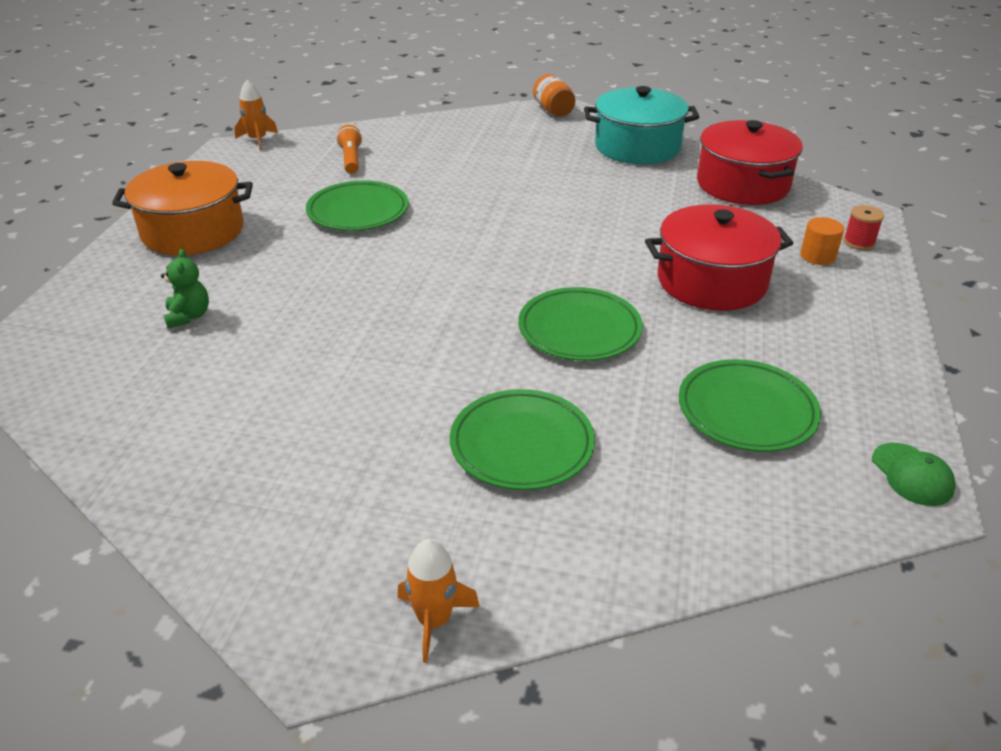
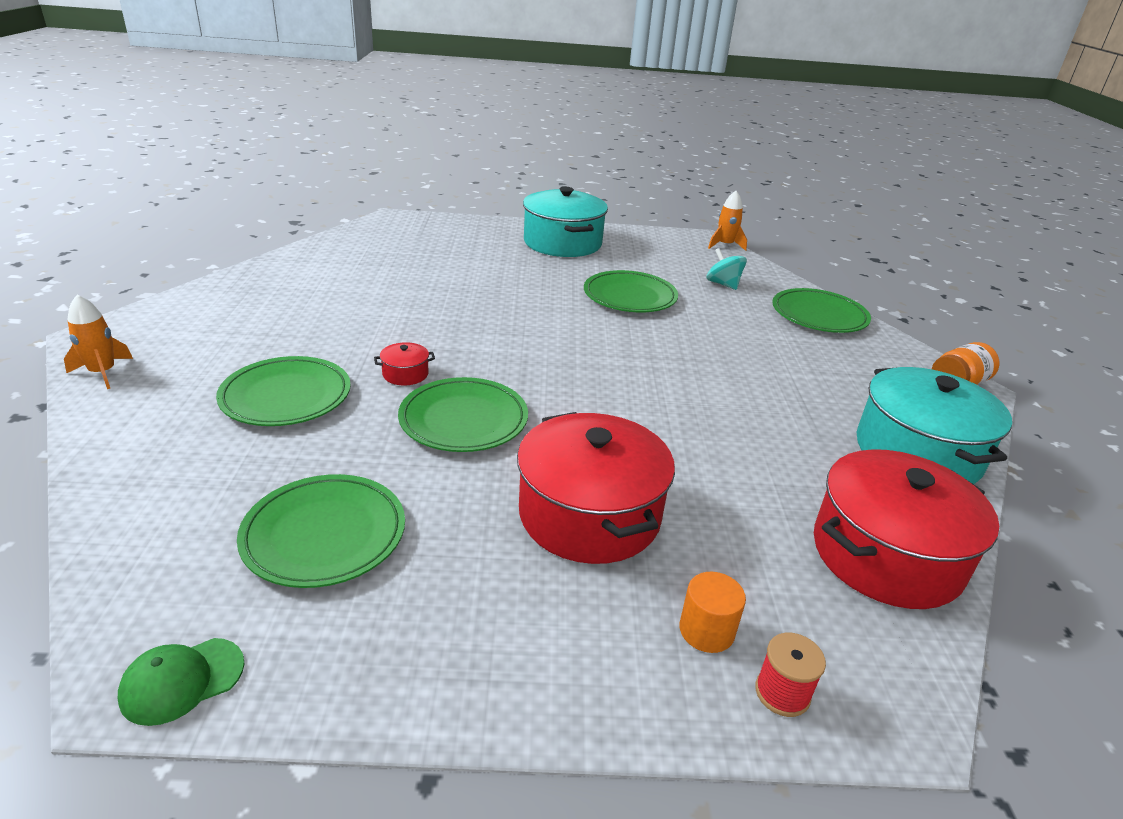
camera: 75 degrees right, 5 degrees down
orange pot [112,161,253,255] -> turquoise pot [523,187,608,257]
green teddy bear [161,249,209,328] -> none
orange flashlight [336,125,362,174] -> turquoise spinning top [706,248,747,290]
none -> red pot [374,342,435,386]
none -> green plate [772,288,871,333]

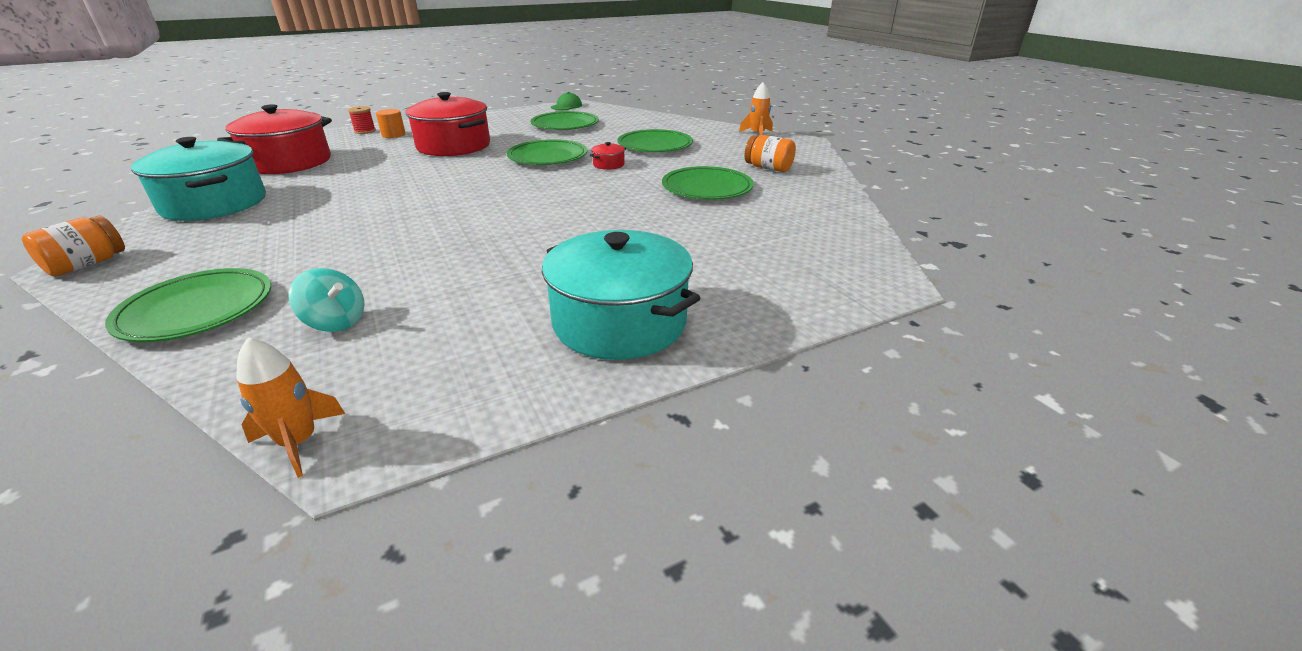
camera: 155 degrees right, 0 degrees up
green plate [584,270,678,312] -> green plate moved to [662,166,754,200]
none -> orange jar [745,135,796,172]

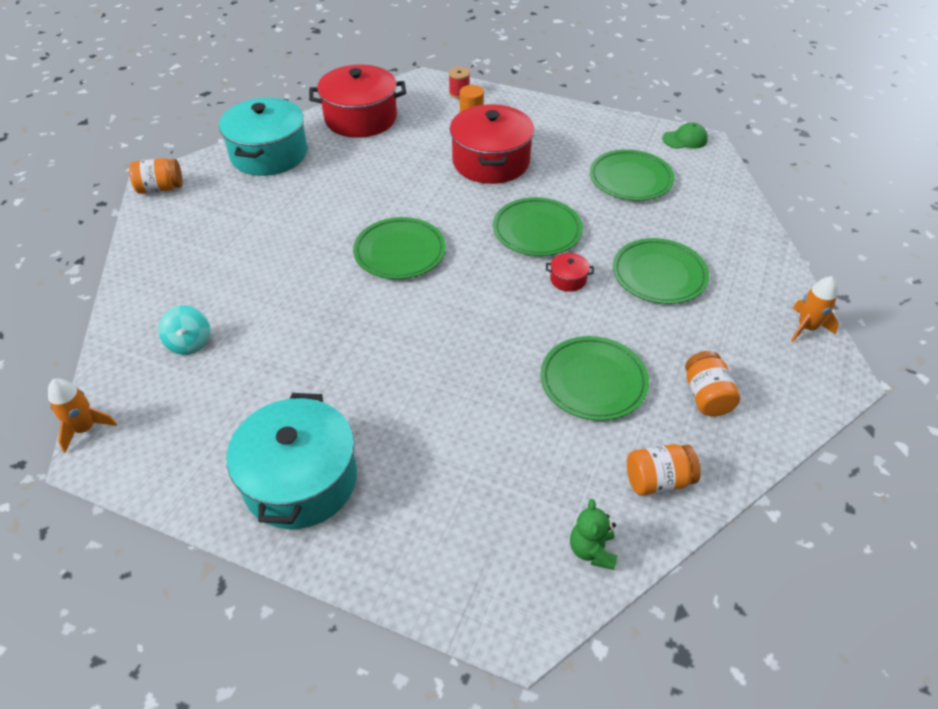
camera: 50 degrees right, 15 degrees up
green plate [105,268,271,342] -> green plate moved to [353,217,446,279]
none -> green teddy bear [570,499,617,570]
none -> orange jar [627,444,701,496]

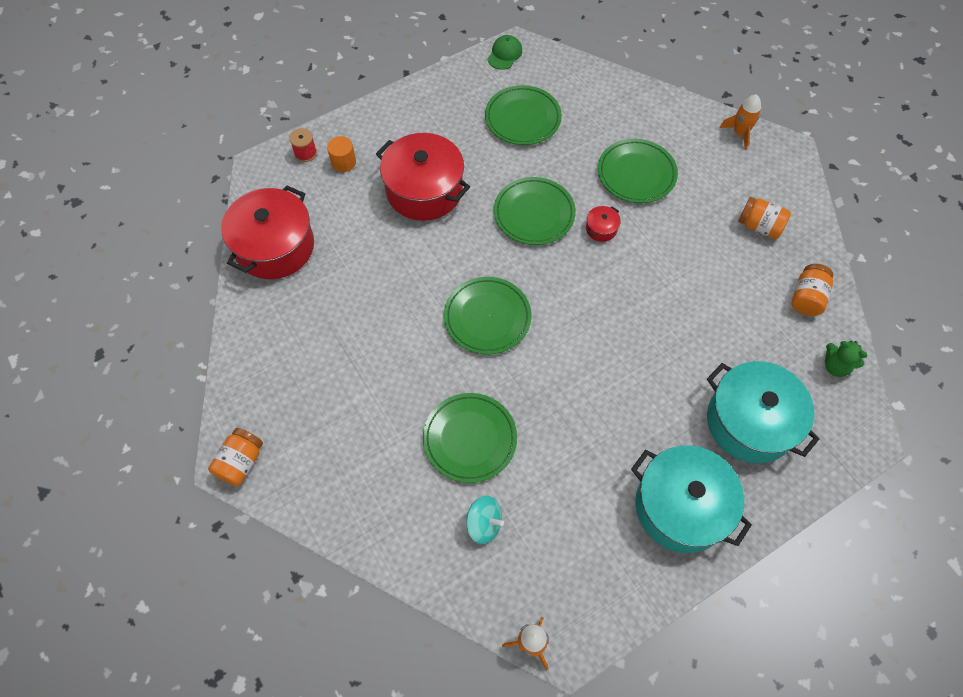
camera: 55 degrees left, 15 degrees up
turquoise pot [219,98,307,176] -> turquoise pot moved to [707,361,820,464]
green plate [541,336,649,421] -> green plate moved to [423,393,517,483]

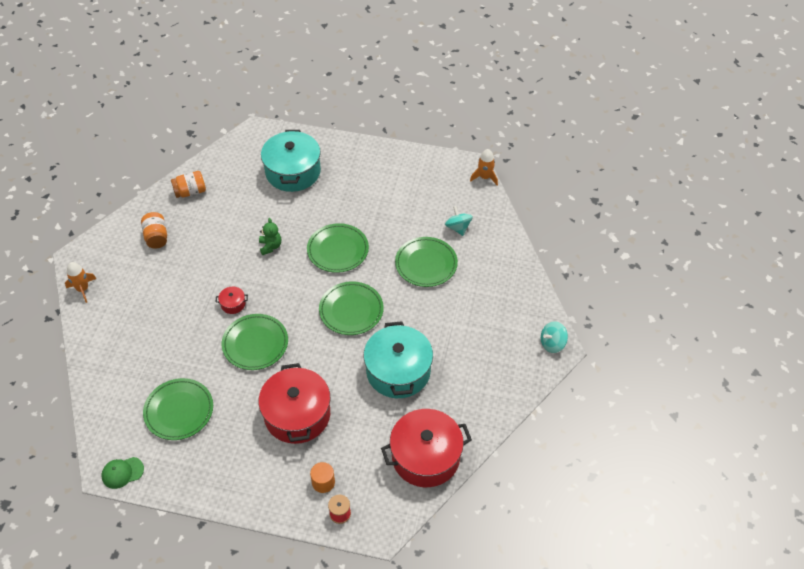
camera: 135 degrees left, 10 degrees down
orange jar [208,428,263,486] -> turquoise spinning top [541,321,568,353]
green plate [598,139,678,203] -> green plate moved to [307,223,369,273]
turquoise pot [631,445,752,553] -> turquoise pot moved to [364,321,433,398]
green teddy bear [825,340,868,377] -> green teddy bear moved to [259,218,281,255]

